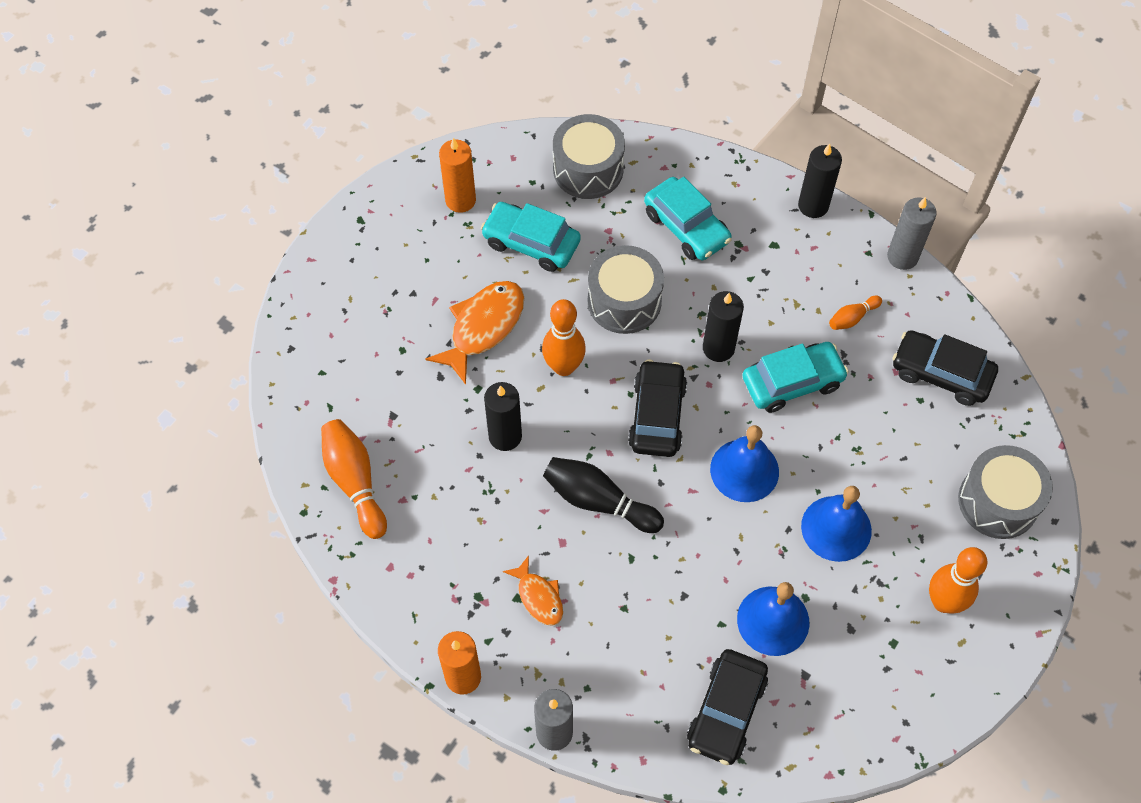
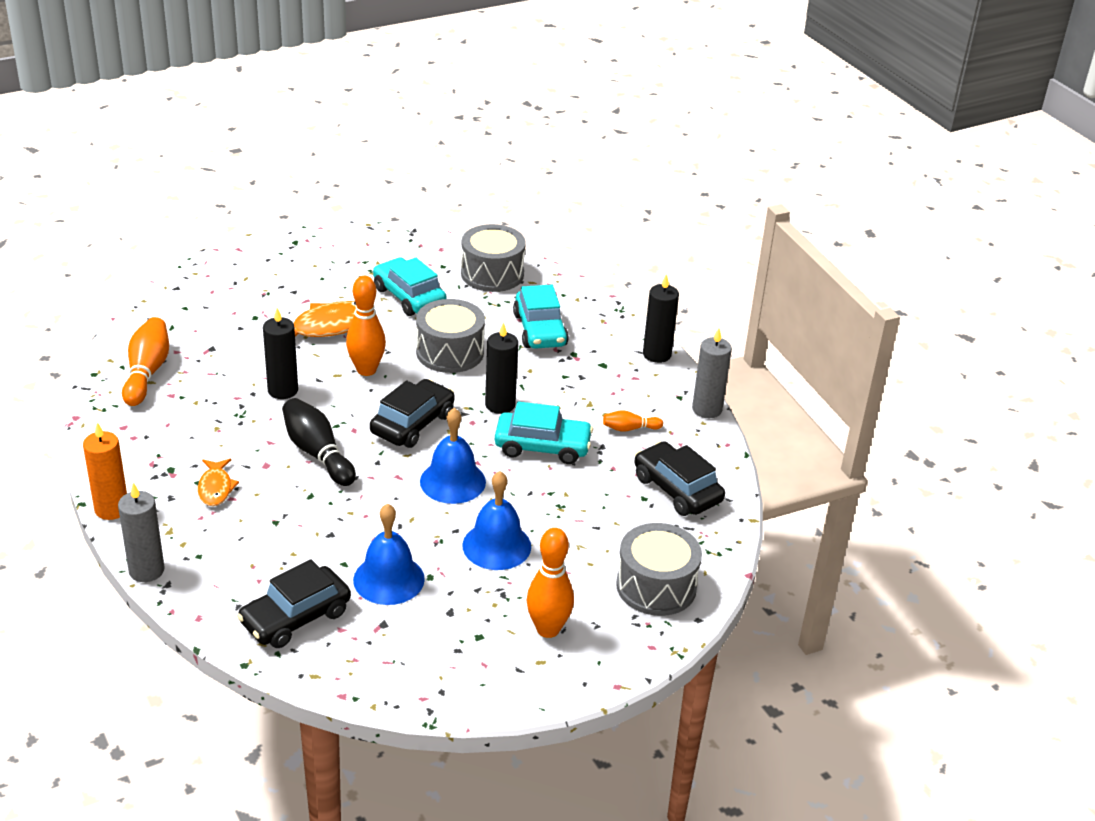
camera: 25 degrees right, 25 degrees down
orange candle [439,138,476,213] -> none

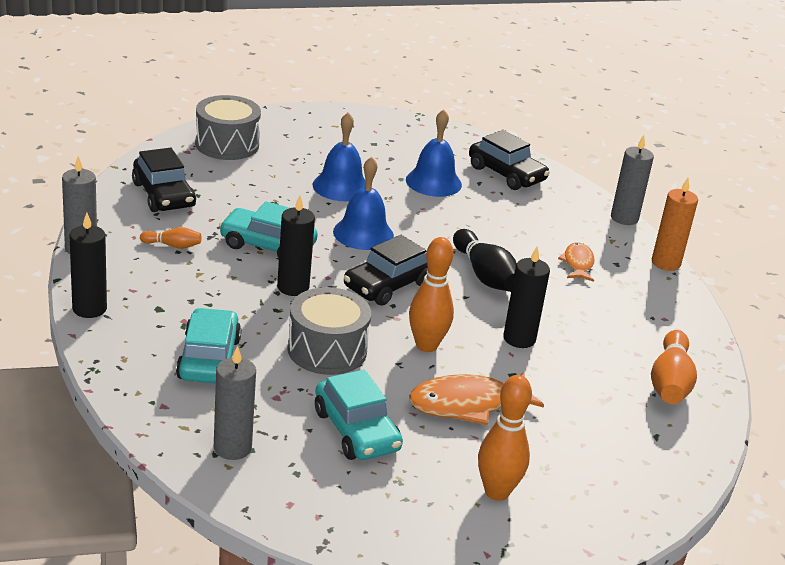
camera: 170 degrees left, 5 degrees down
black car [237,559,351,648] -> black car turned 75 degrees clockwise [469,130,550,190]
grey drum [461,224,526,292] -> grey candle [214,345,256,460]
orange bowling pin [527,528,574,638] -> orange bowling pin moved to [478,375,532,501]

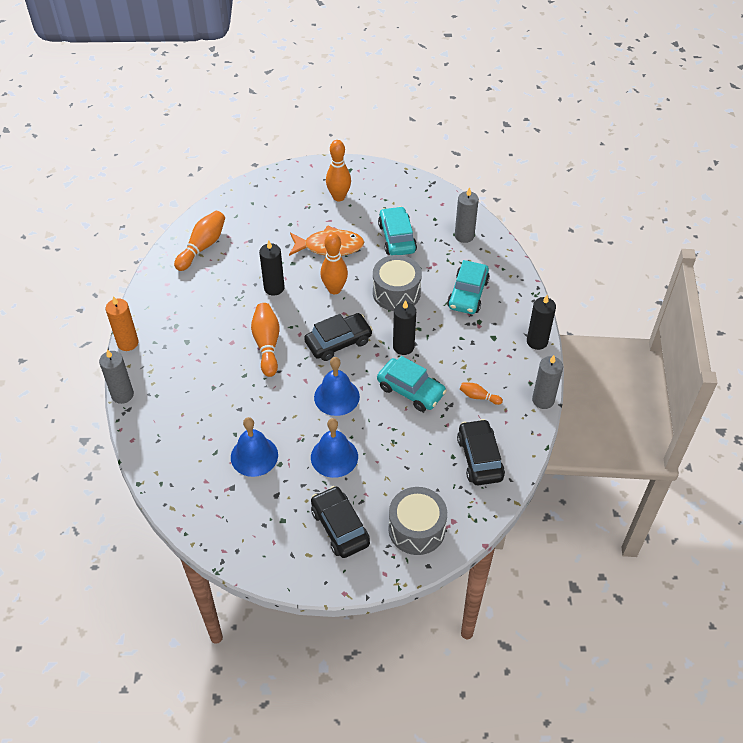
camera: 160 degrees left, 20 degrees up
black bowling pin [453,229,517,292] -> orange bowling pin [251,303,279,377]
black car [469,130,550,190] -> black car moved to [311,486,370,558]
orange fish [558,243,594,282] -> none

